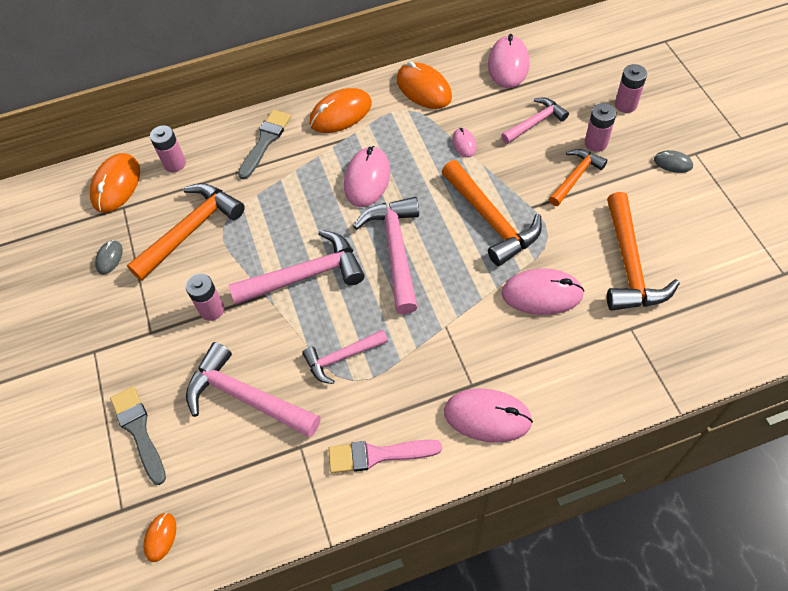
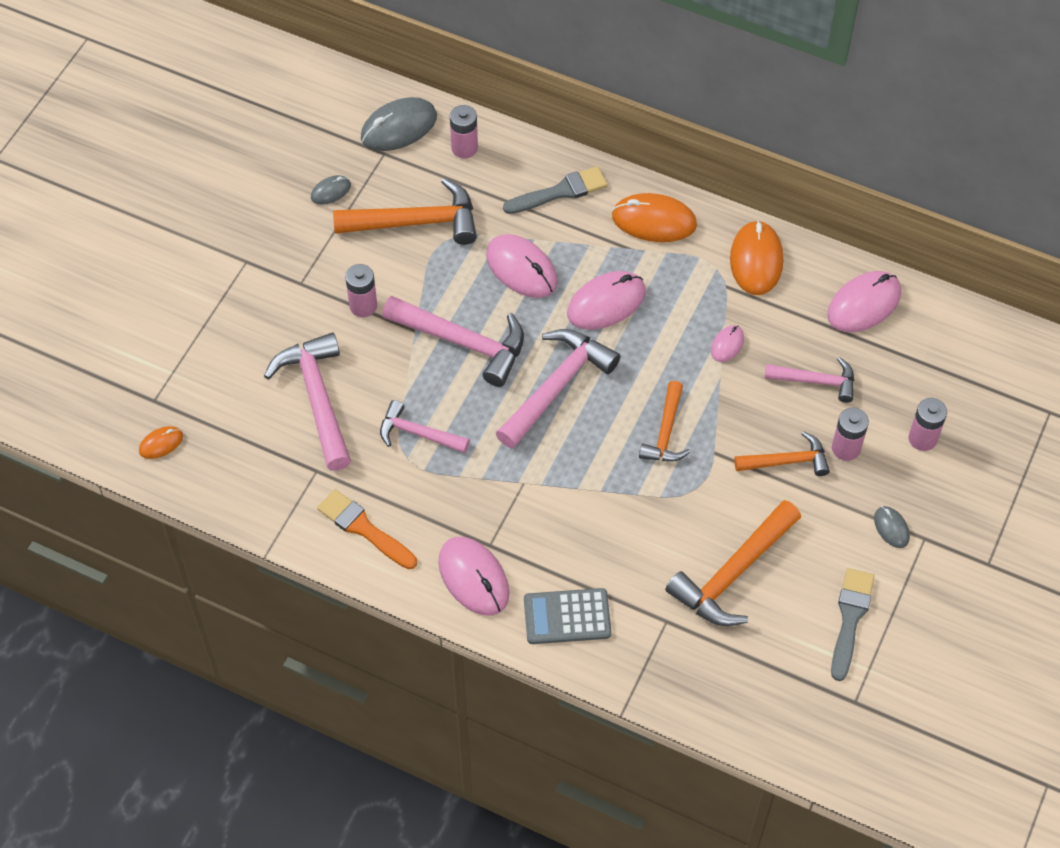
camera: 40 degrees right, 0 degrees up
orange mouse [90,153,140,213] -> grey mouse [361,97,437,151]
grey brush [110,386,166,485] -> grey brush moved to [831,568,875,681]
pink brush [328,440,442,473] -> orange brush [317,489,417,569]
orange hammer [442,160,542,266] -> orange hammer [639,381,690,462], size x0.61
pink mouse [501,268,584,315] -> pink mouse moved to [486,234,558,298]
none -> grey calculator [524,588,611,644]

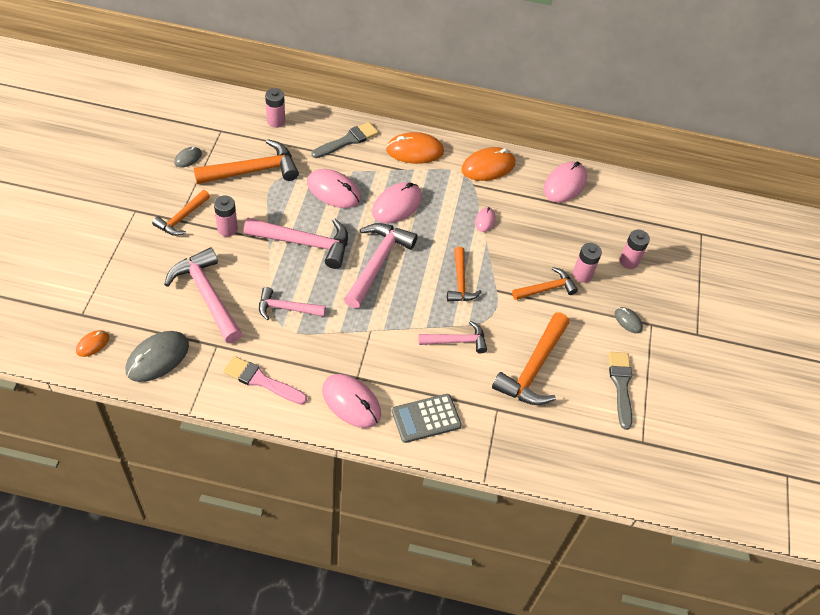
camera: 20 degrees left, 5 degrees down
orange brush [317,489,417,569] -> pink brush [223,356,307,405]
grey mouse [361,97,437,151] -> grey mouse moved to [126,331,189,382]
orange mouse [730,220,783,295] -> orange mouse turned 75 degrees clockwise [461,147,515,181]
pink hammer [764,357,854,403] -> pink hammer moved to [418,321,487,353]
none -> orange hammer [152,190,210,236]

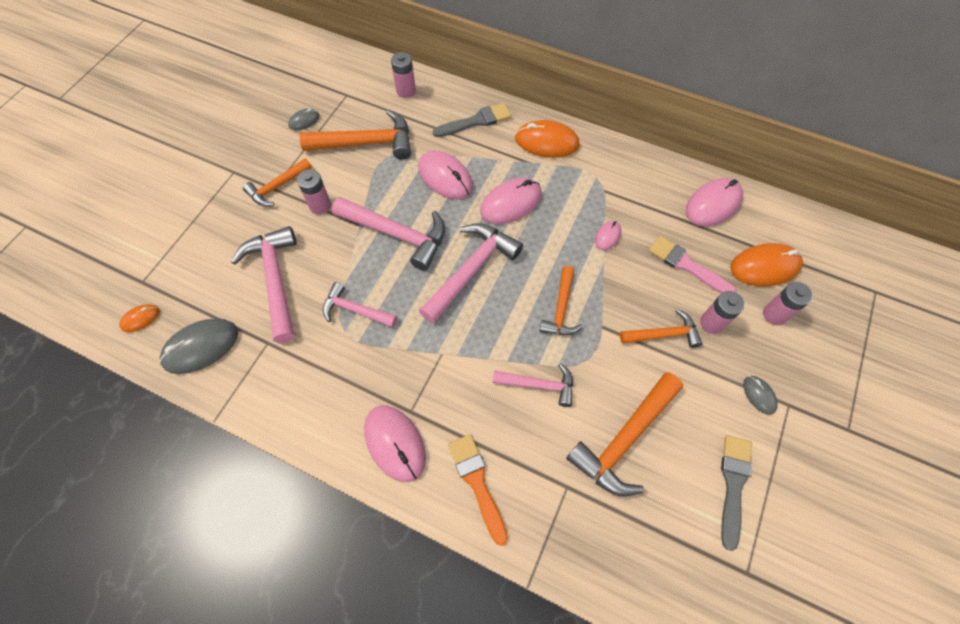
camera: 20 degrees right, 10 degrees up
pink brush [223,356,307,405] -> pink brush moved to [648,236,737,293]
grey calculator [392,394,462,443] -> orange brush [448,434,508,546]
orange mouse [461,147,515,181] -> orange mouse moved to [730,243,803,287]

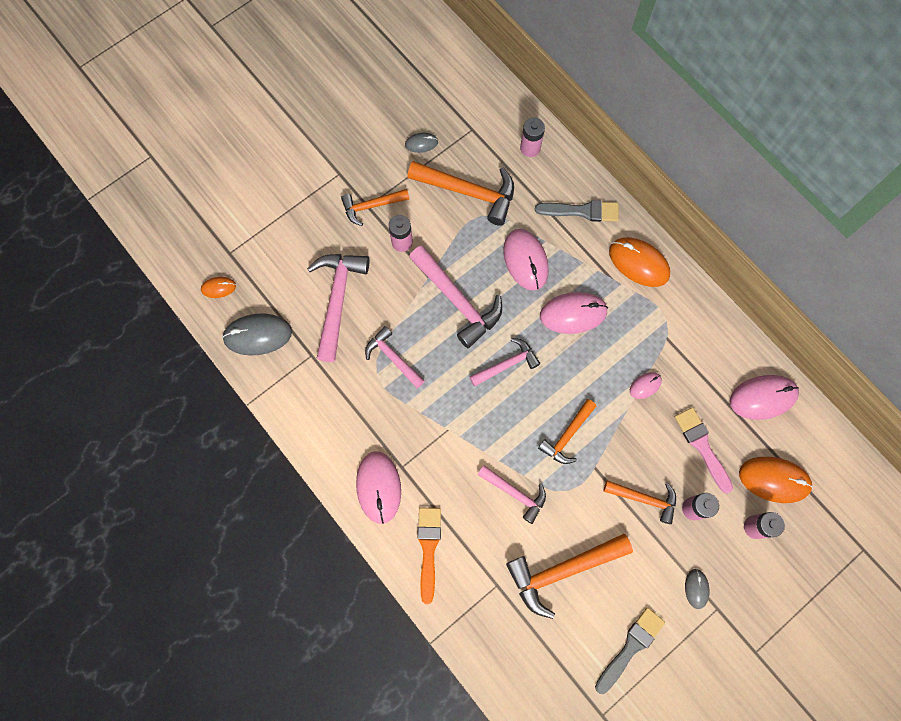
camera: 25 degrees right, 10 degrees up
pink hammer [419,223,523,324] -> pink hammer [470,338,540,386], size x0.61

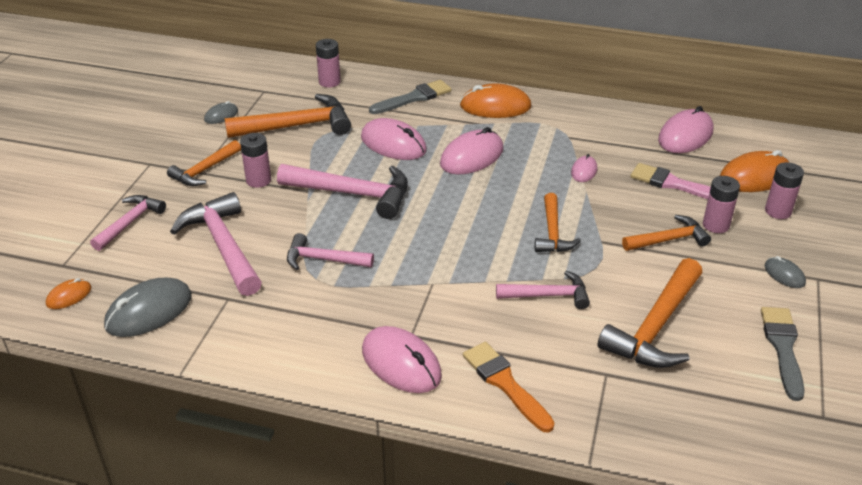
camera: 35 degrees left, 35 degrees down
pink hammer [470,338,540,386] -> pink hammer moved to [90,195,166,251]

